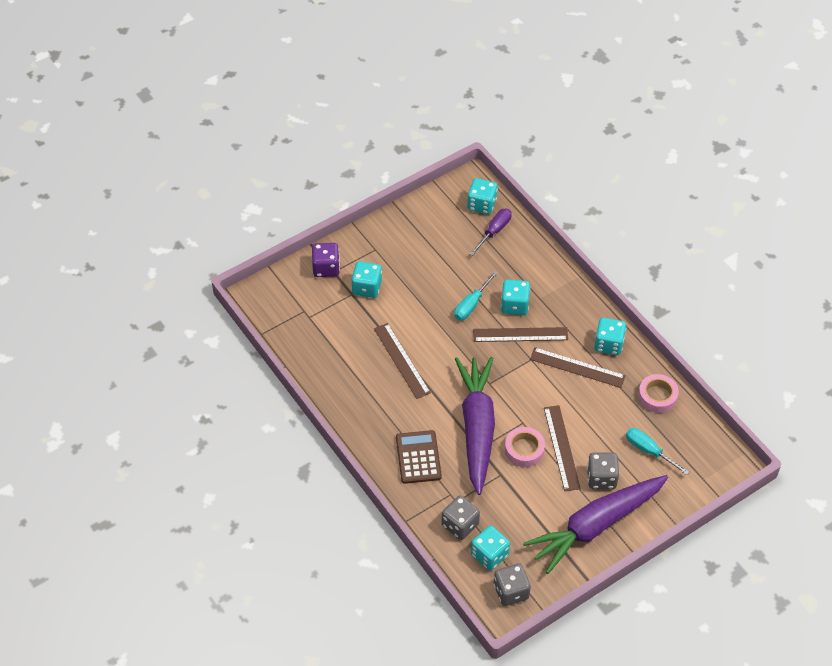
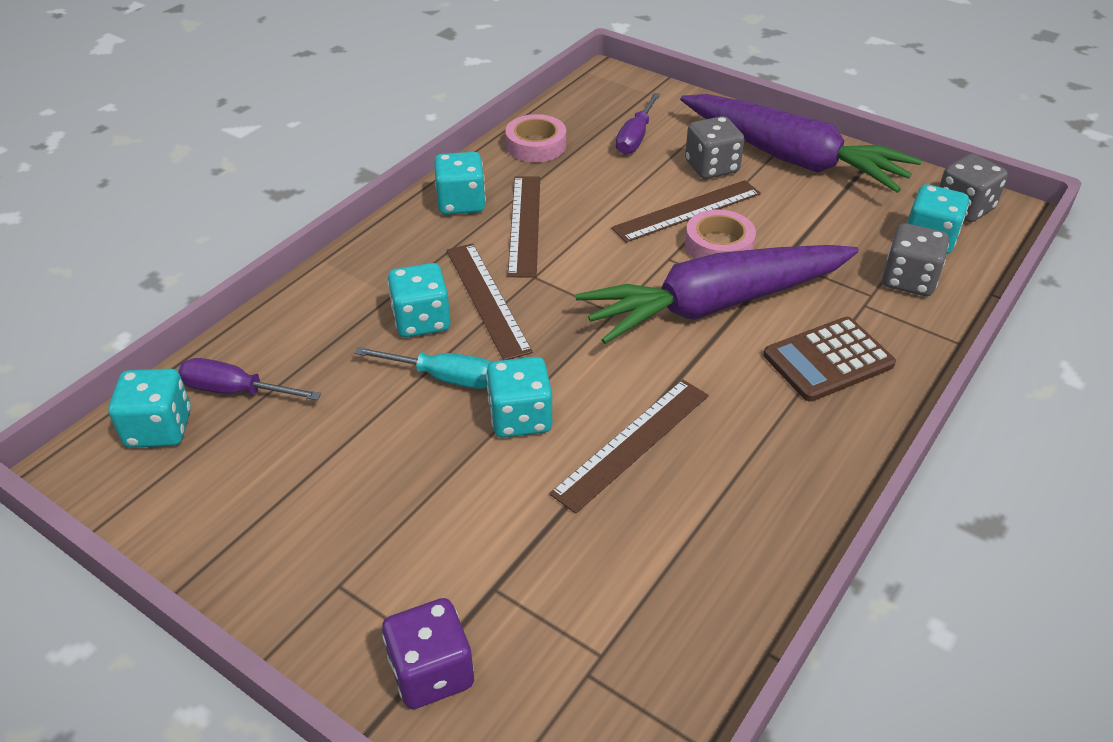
camera: 110 degrees left, 10 degrees down
turquoise dice [351,261,382,298] -> turquoise dice moved to [486,357,552,438]
turquoise screwdriver [626,428,689,475] -> purple screwdriver [616,93,660,155]

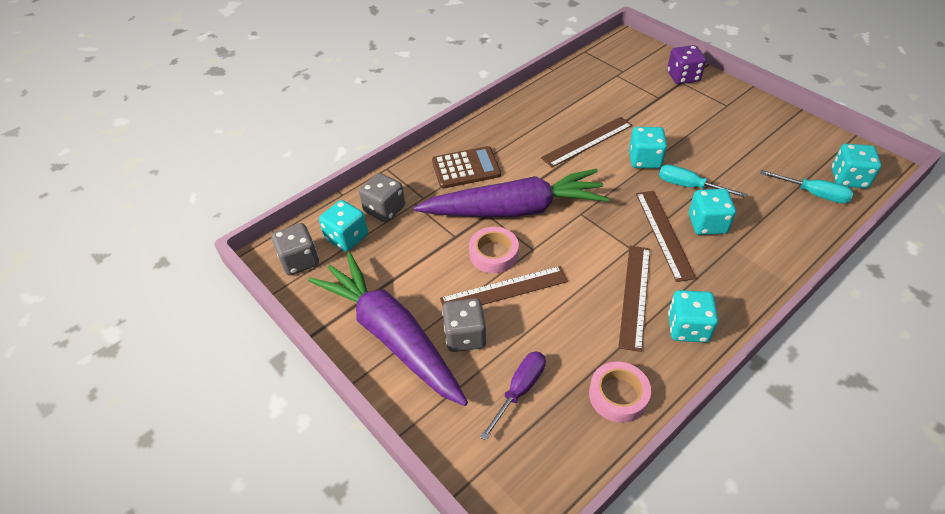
camera: 165 degrees left, 5 degrees up
purple screwdriver [178,358,321,400] -> turquoise screwdriver [760,170,854,203]

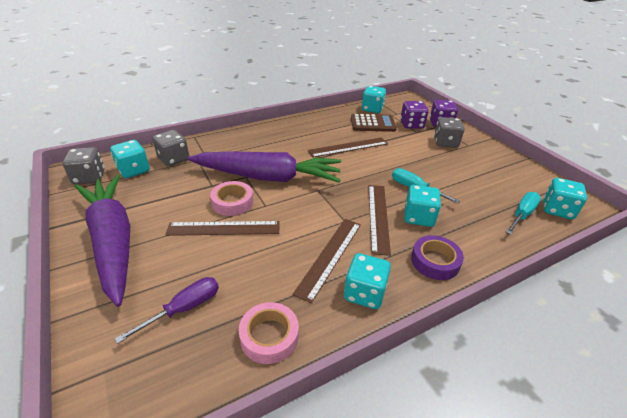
camera: 10 degrees right, 10 degrees down
brown calculator [432,146,501,189] -> brown calculator moved to [351,114,397,132]
grey dice [442,298,487,352] -> grey dice moved to [434,117,465,148]
turquoise dice [629,127,667,168] -> turquoise dice moved to [362,86,386,113]
turquoise screwdriver [760,170,854,203] -> turquoise screwdriver turned 90 degrees counterclockwise [506,192,541,235]
none -> purple dice [400,101,428,129]
none -> purple tape [411,235,464,280]

